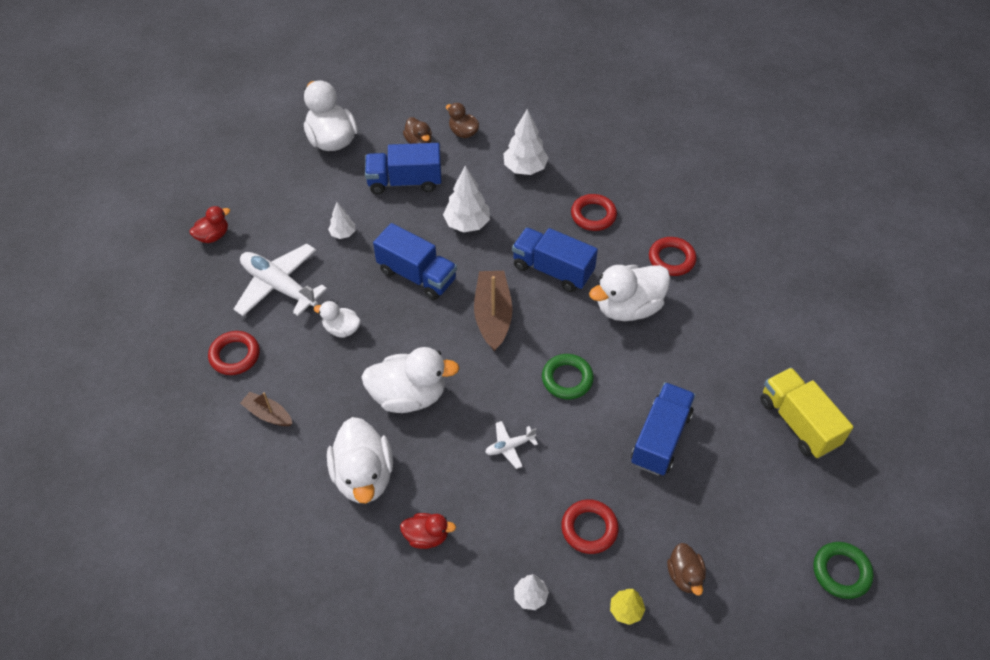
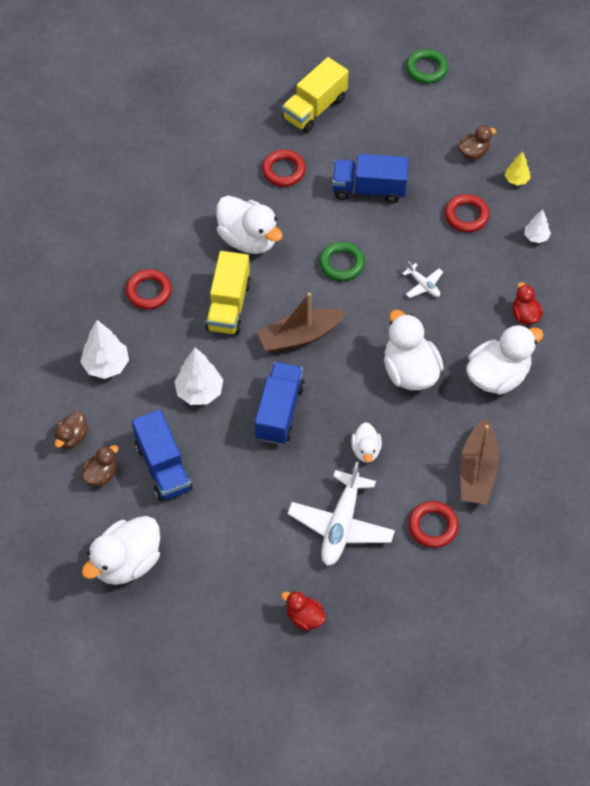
camera: 110 degrees left, 5 degrees up
brown boat [240,392,292,426] -> brown boat [460,418,499,505], size x1.73
white tree [328,202,355,239] -> none
blue truck [512,227,598,292] -> yellow truck [205,251,251,335]
red ring [649,237,697,276] -> red ring moved to [262,149,306,187]

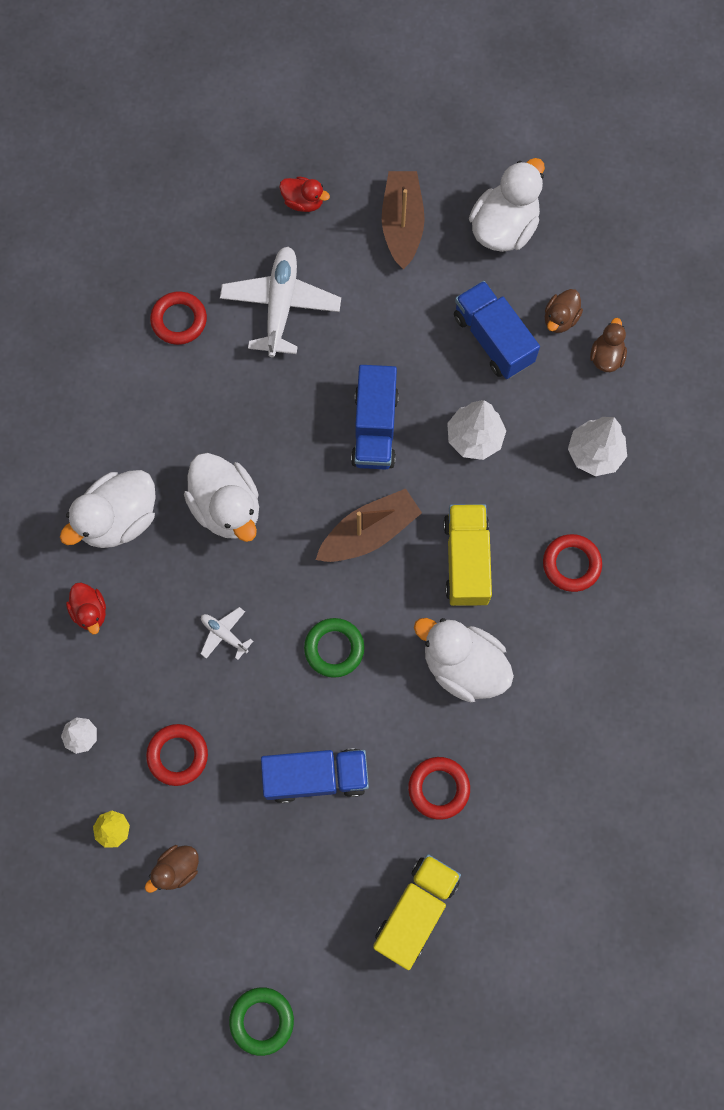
camera: 170 degrees right, 15 degrees up
white duck [351,422,382,463] -> none
brown boat [460,418,499,505] -> brown boat moved to [382,171,425,269]

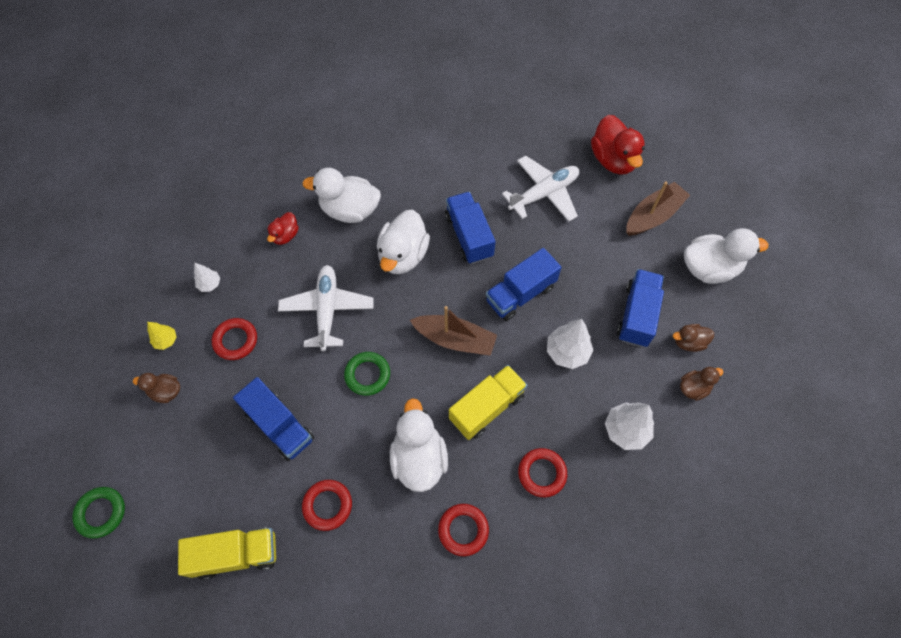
camera: 50 degrees right, 10 degrees down
red ring [150,292,207,345] -> red ring moved to [438,504,489,556]
white plane [201,607,253,660] -> white plane [278,265,374,351], size x2.11
red duck [279,176,330,212] -> red duck [591,115,645,175], size x1.87
none -> blue truck [445,192,496,264]

